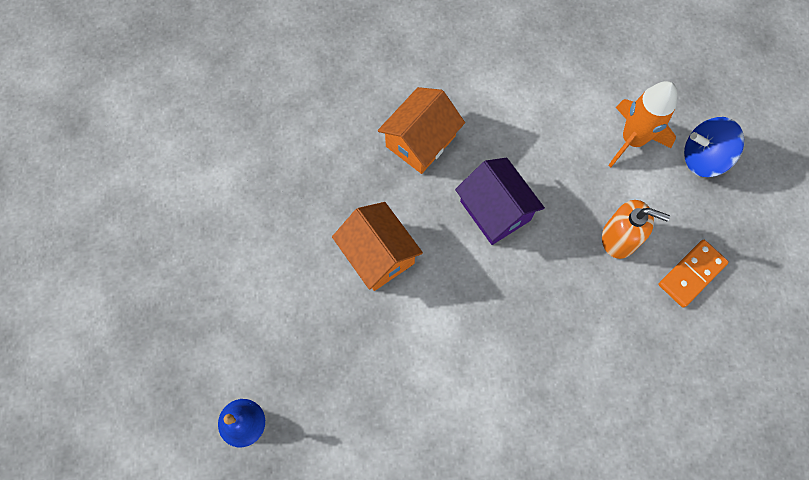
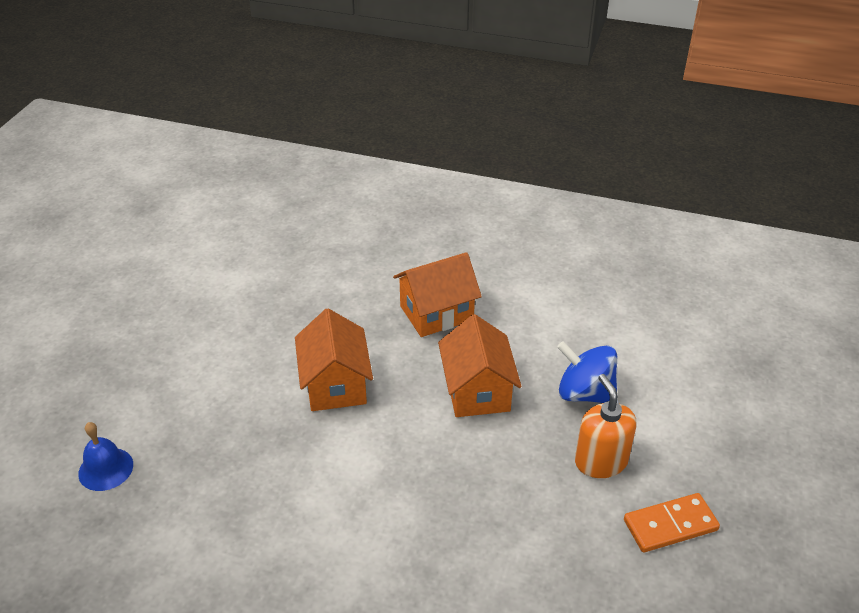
camera: 25 degrees right, 30 degrees down
purple house [455,158,545,245] -> orange house [438,314,522,417]
orange soap dispenser [602,200,670,259] -> orange soap dispenser turned 150 degrees counterclockwise [575,374,637,478]
orange rocket [608,81,677,167] -> none
blue spinning top [684,117,744,177] -> blue spinning top moved to [557,341,618,403]

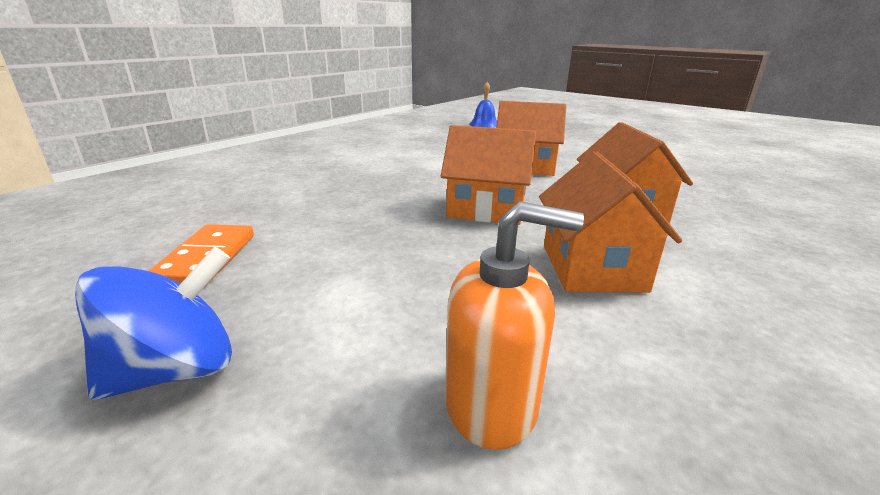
camera: 110 degrees right, 15 degrees down
blue spinning top [557,341,618,403] -> blue spinning top moved to [75,246,232,400]
orange soap dispenser [575,374,637,478] -> orange soap dispenser moved to [445,201,584,450]
none -> orange house [539,151,682,293]

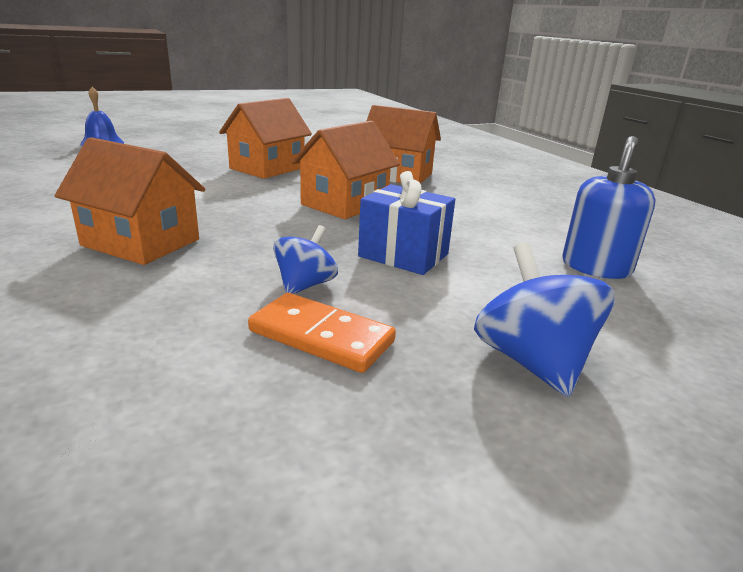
camera: 65 degrees left, 0 degrees up
orange soap dispenser [445,201,584,450] -> blue soap dispenser [562,136,656,279]
orange house [539,151,682,293] -> orange house moved to [55,137,205,265]
none -> blue spinning top [273,225,338,294]
none -> blue gift [358,171,455,275]

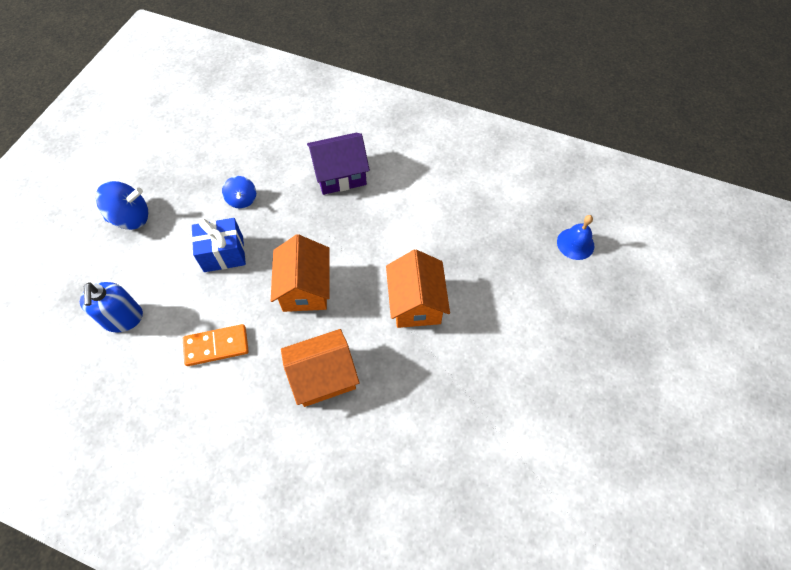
camera: 140 degrees right, 35 degrees up
orange house [55,137,205,265] -> purple house [307,133,370,195]
orange domino [248,293,396,373] -> orange domino moved to [183,324,249,366]
blue spinning top [474,242,615,397] -> blue spinning top turned 45 degrees counterclockwise [95,181,148,230]

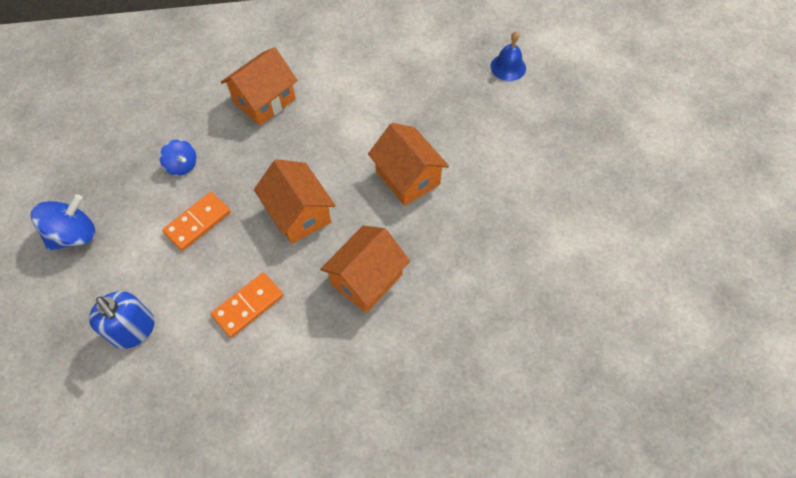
camera: 30 degrees left, 0 degrees up
blue gift [192,218,246,272] -> orange domino [162,192,231,251]
purple house [307,133,370,195] -> orange house [221,47,298,125]

